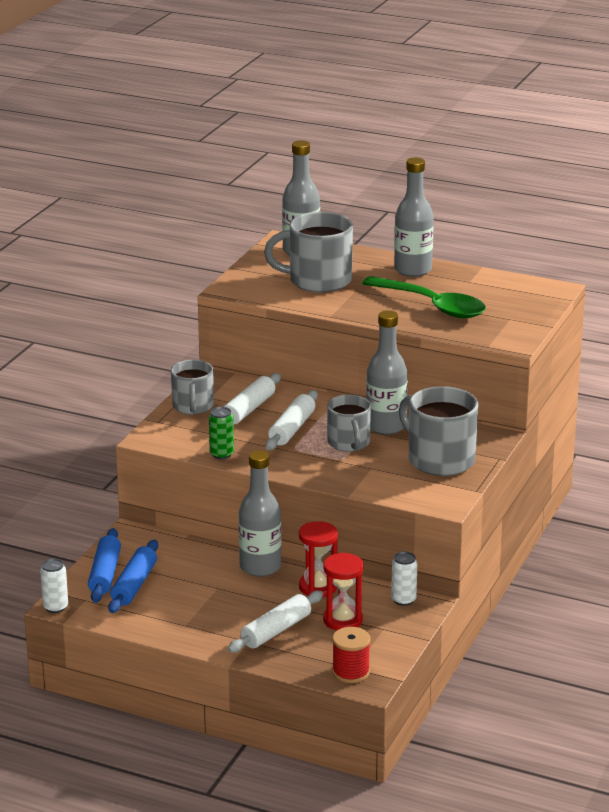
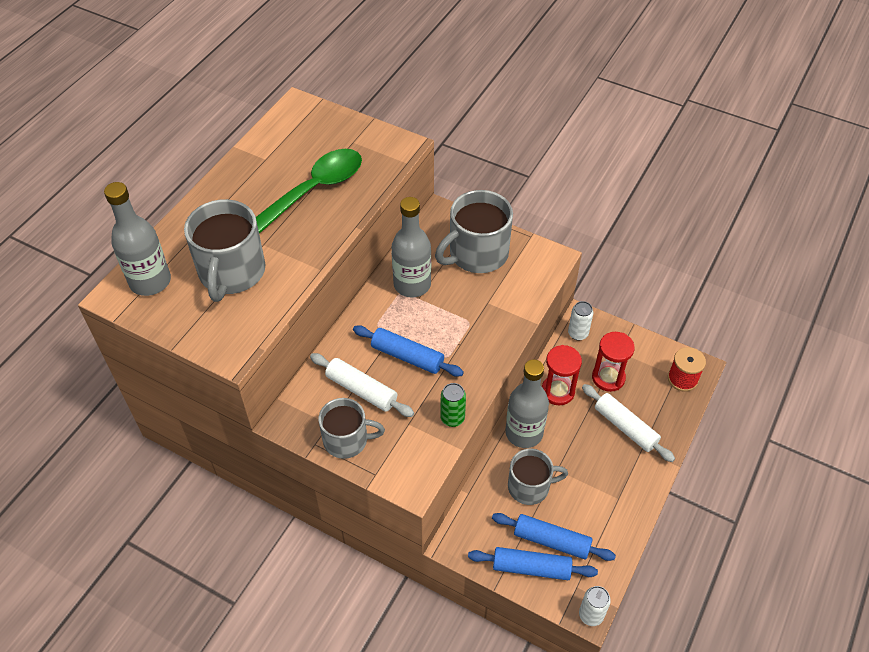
camera: 85 degrees left, 25 degrees up
white rolling pin [265,390,318,450] -> blue rolling pin [353,325,464,377]
grey mug [327,395,371,452] -> grey mug moved to [508,449,568,505]
grey bottle [394,157,434,277] -> none

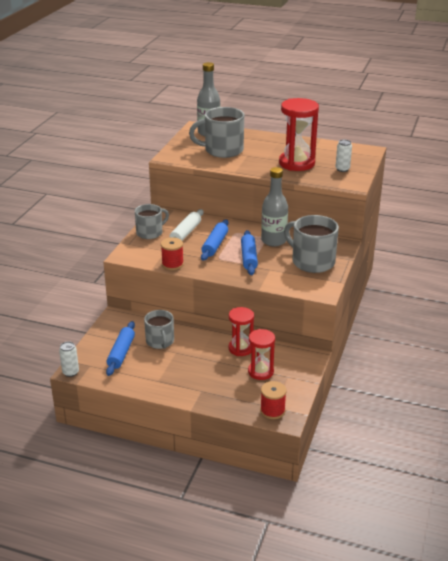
camera: 80 degrees right, 20 degrees down
green spoon [256,149,362,234] -> red hourglass [279,98,319,171]
grey mug [319,398,385,459] -> grey mug turned 120 degrees counterclockwise [135,204,169,239]
green can [440,383,466,427] -> red spool [161,237,184,270]
blue rolling pin [468,547,598,580] -> blue rolling pin moved to [241,230,258,275]
grey bottle [505,359,549,448] -> none
white can [568,301,593,341] -> white can moved to [335,140,352,172]
white rolling pin [582,384,675,462] -> none

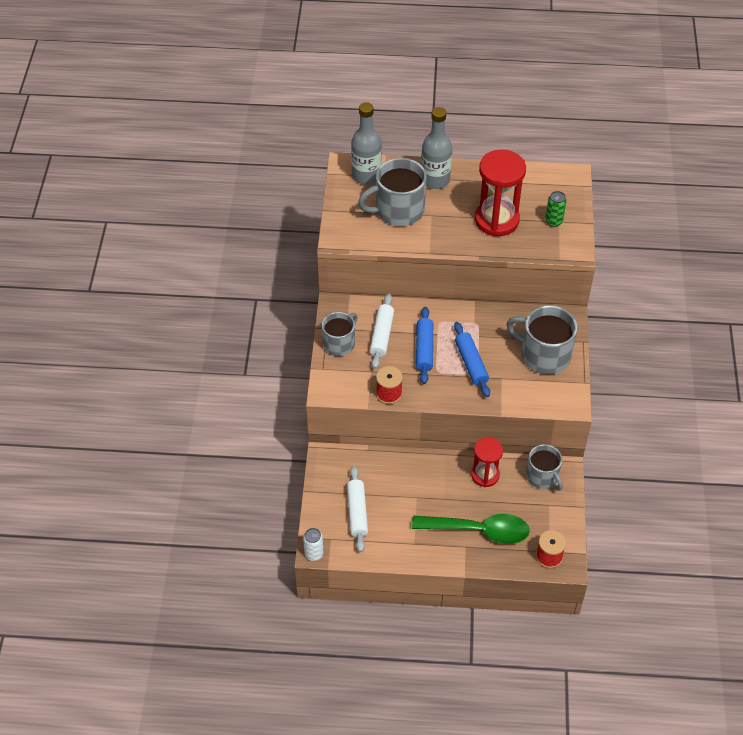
camera: 15 degrees left, 20 degrees up
blue rolling pin [106,321,135,376] -> white rolling pin [347,466,368,552]
grey mug [144,310,174,349] -> grey mug moved to [526,444,563,491]
red hourglass [248,329,275,380] -> none
grey bottle [261,167,288,246] -> grey bottle moved to [421,107,452,189]
white can [335,140,352,172] -> green can [545,191,567,227]
none -> green spoon [412,514,530,544]

